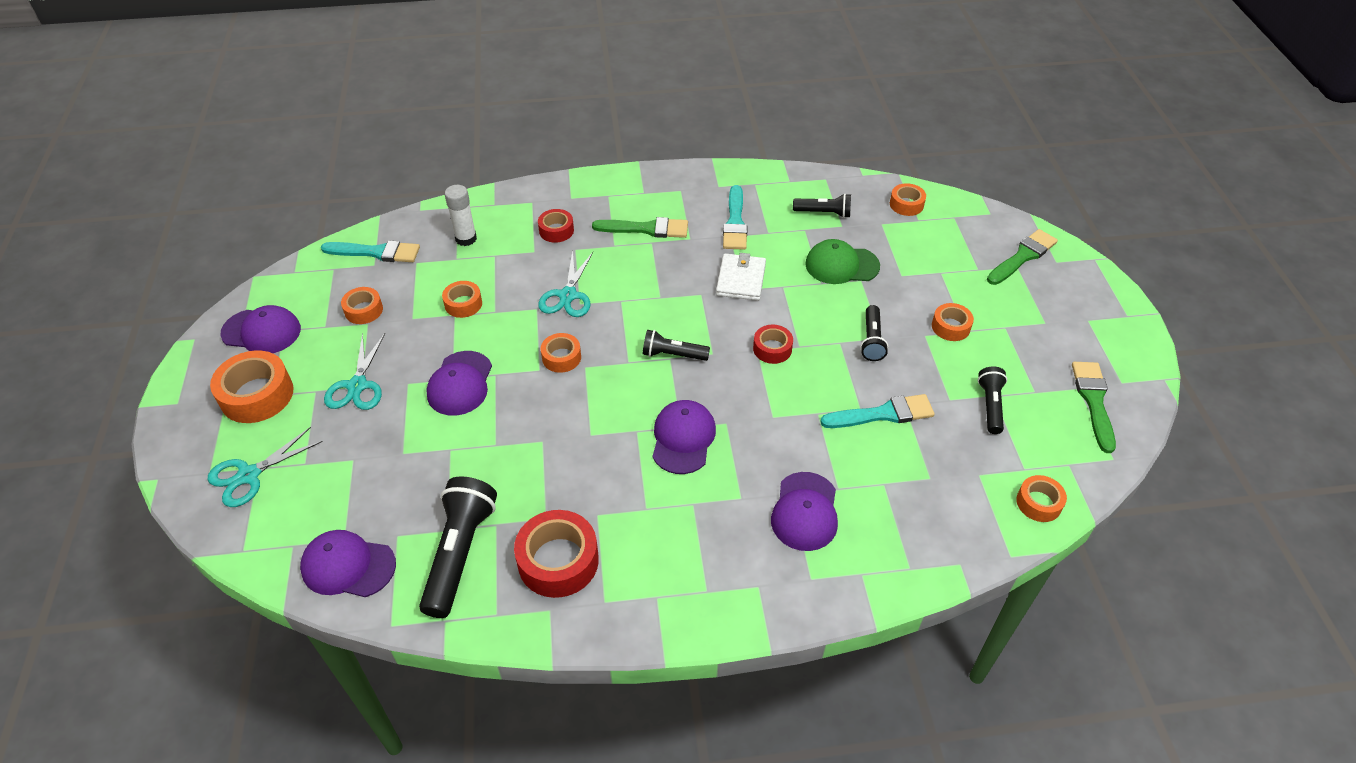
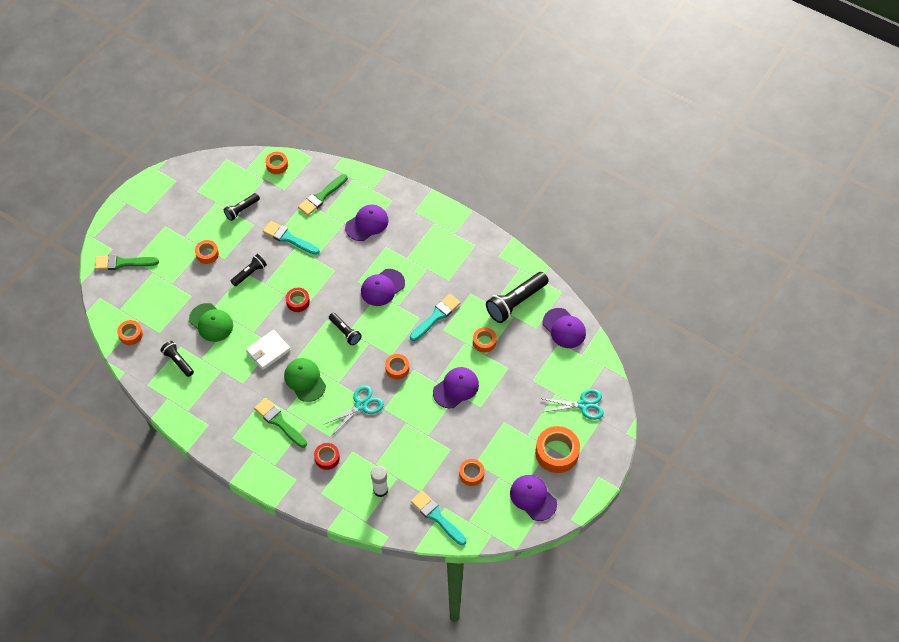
camera: 140 degrees left, 10 degrees up
turquoise scissors [324,333,385,410] -> none
orange tape [442,281,482,318] -> orange tape moved to [473,327,497,353]
red tape [514,510,599,598] -> none
turquoise brush [723,185,747,250] -> turquoise brush moved to [410,294,461,341]
green brush [1072,362,1116,453] -> green brush moved to [298,174,348,216]
none -> green cap [284,358,326,402]

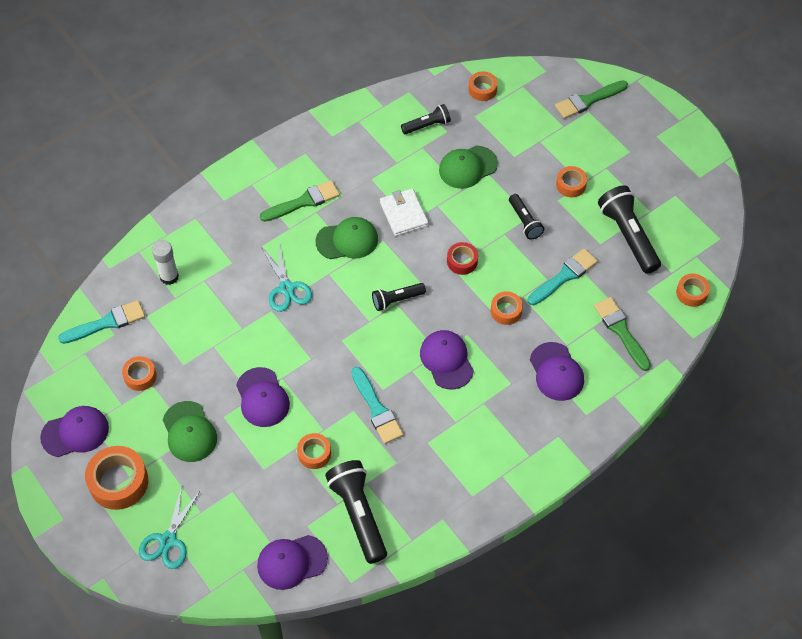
camera: 110 degrees right, 0 degrees up
green brush [95,255,159,270] -> green brush turned 135 degrees counterclockwise [555,80,628,119]
black flashlight [224,193,260,221] -> black flashlight [598,185,661,274], size x1.75
red tape [314,443,340,470] -> none
orange tape [385,354,409,380] -> orange tape moved to [491,291,523,325]
none -> green cap [163,401,217,462]

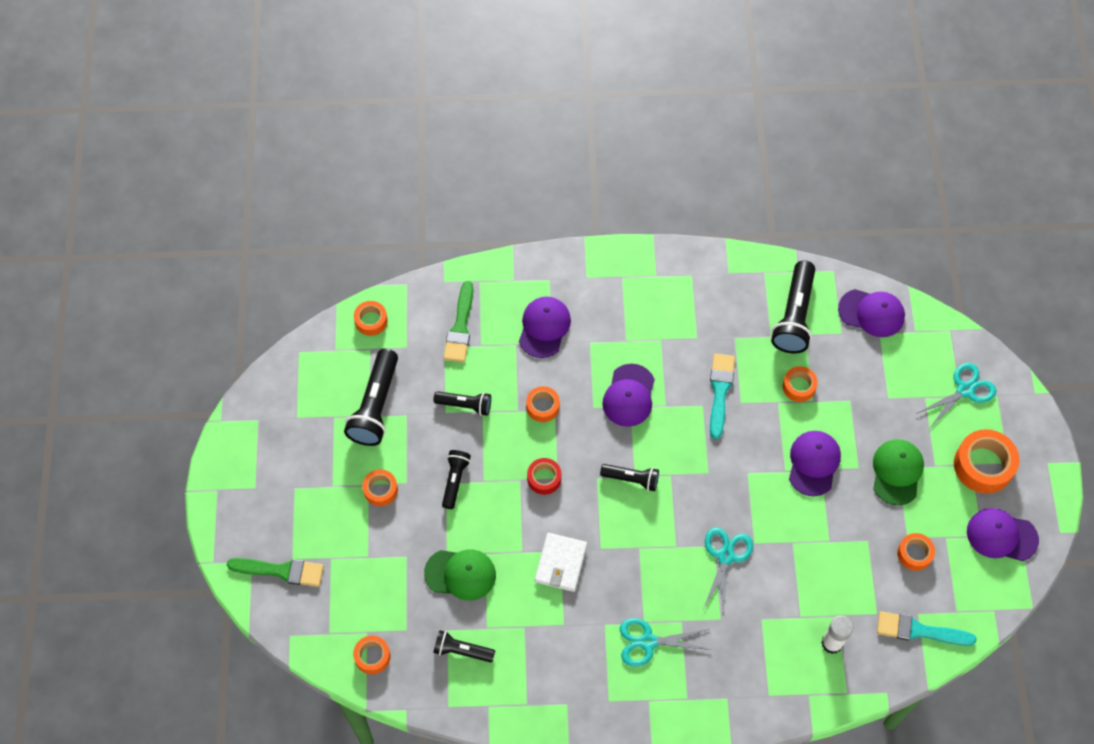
camera: 145 degrees left, 5 degrees up
green brush [260,180,340,222] -> turquoise scissors [620,618,712,667]
green cap [316,217,378,259] -> none
turquoise brush [528,248,598,305] -> black flashlight [434,391,491,416]

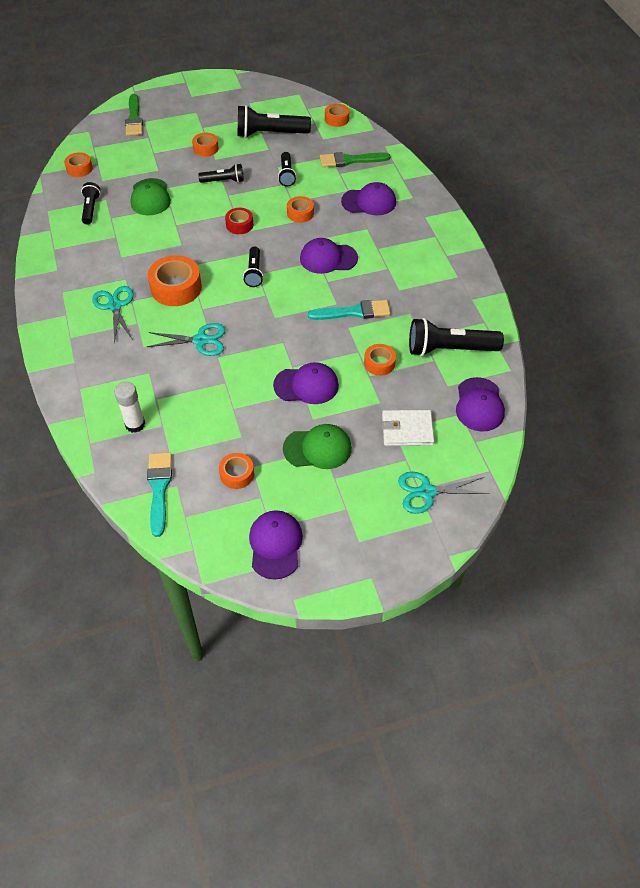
camera: 75 degrees right, 10 degrees down
white wallet [535,533,587,592] -> white wallet moved to [382,410,434,446]
turquoise scissors [916,363,997,429] -> turquoise scissors turned 135 degrees clockwise [398,472,489,514]
orange tape [954,429,1019,494] -> orange tape moved to [148,255,202,306]

